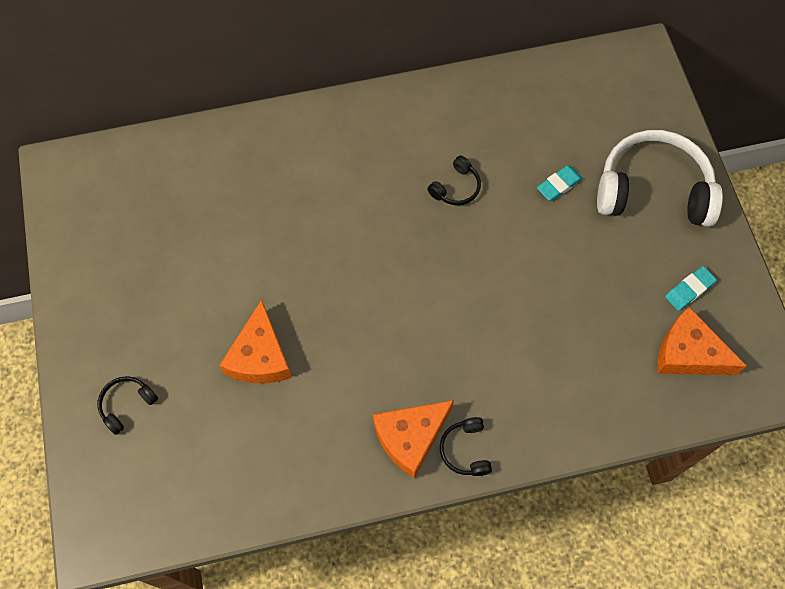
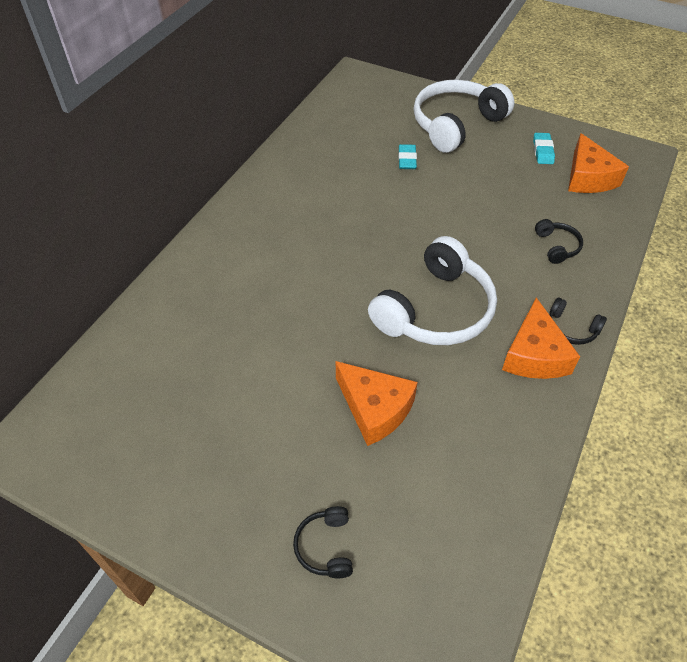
camera: 50 degrees left, 15 degrees down
black headphones [427,156,481,205] -> black headphones moved to [535,219,583,264]
orange cheese [657,307,747,375] -> orange cheese turned 75 degrees counterclockwise [568,133,629,193]
none -> white headphones [368,236,497,345]

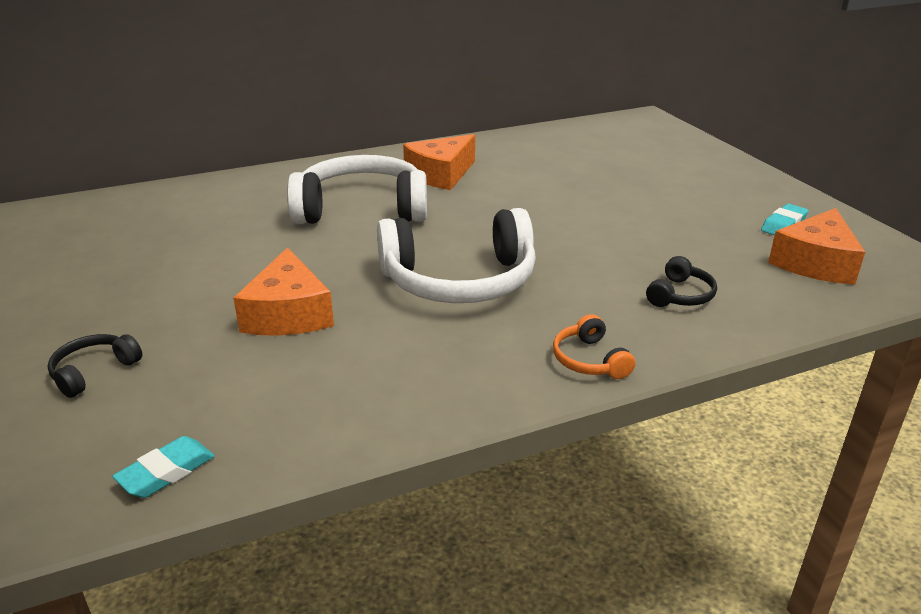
camera: 40 degrees right, 20 degrees down
turquoise eraser [398,144,417,169] -> turquoise eraser moved to [112,436,215,498]
white headphones [413,80,515,153] -> white headphones moved to [287,155,427,224]
orange cheese [502,297,580,379] -> orange cheese moved to [403,134,475,190]
black headphones [549,297,607,345] -> orange headphones [553,314,635,379]

